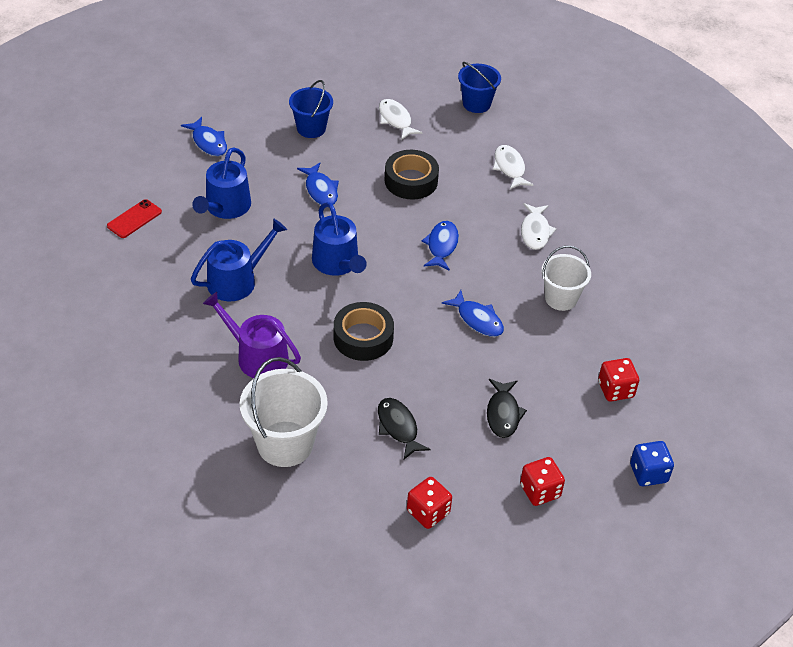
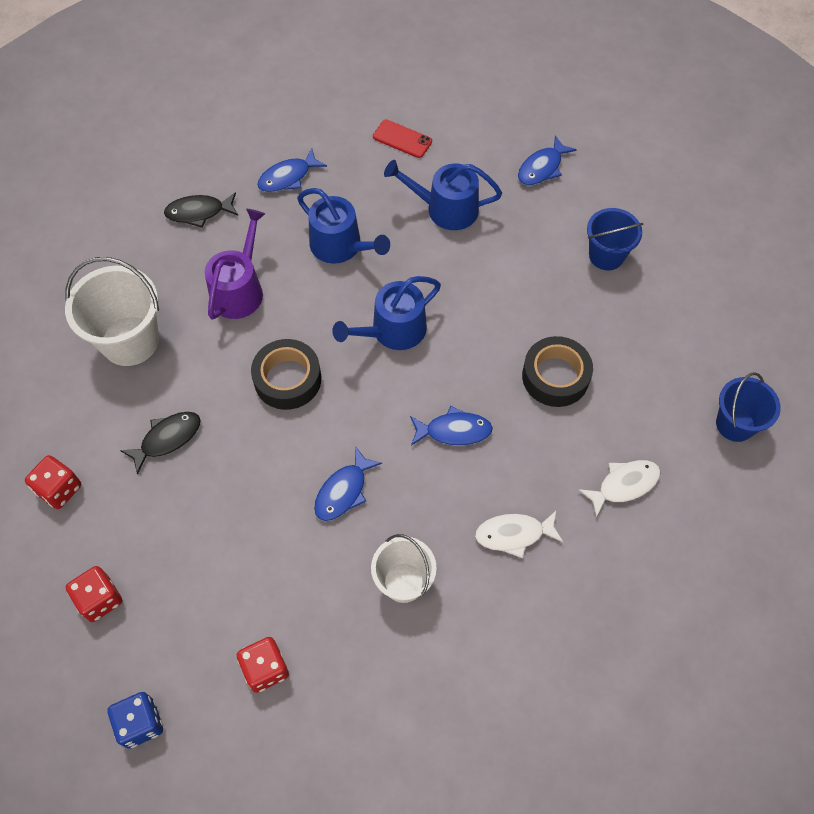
camera: 80 degrees right, 15 degrees up
blue fish [297,163,339,205] -> blue fish moved to [257,148,327,192]
white fish [379,99,423,140] -> none
black fish [487,379,527,438] -> black fish moved to [164,192,238,228]

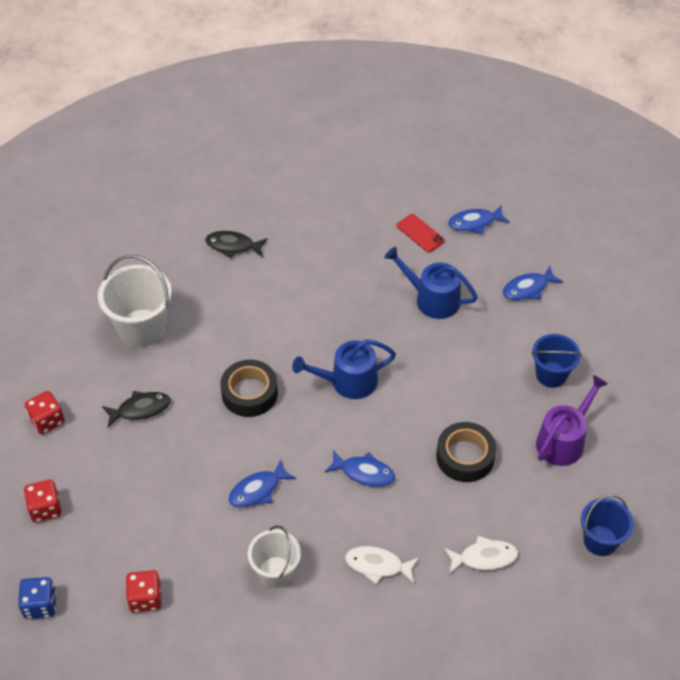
camera: 20 degrees right, 10 degrees down
purple watering can [205,209,265,320] -> purple watering can moved to [536,375,608,466]
blue fish [257,148,327,192] -> blue fish moved to [448,205,509,234]
blue watering can [297,188,390,264] -> none

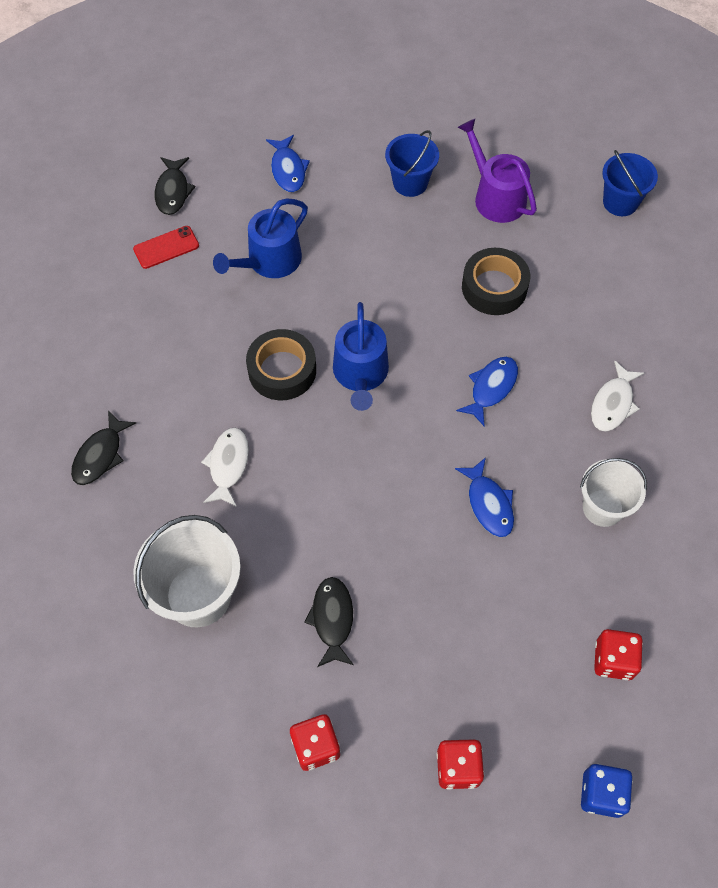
camera: 75 degrees left, 10 degrees up
black tape [220,360,278,417] -> black tape moved to [246,329,316,400]
white fish [444,536,518,574] -> white fish moved to [201,427,249,507]
blue fish [448,205,509,234] -> black fish [155,157,196,215]

